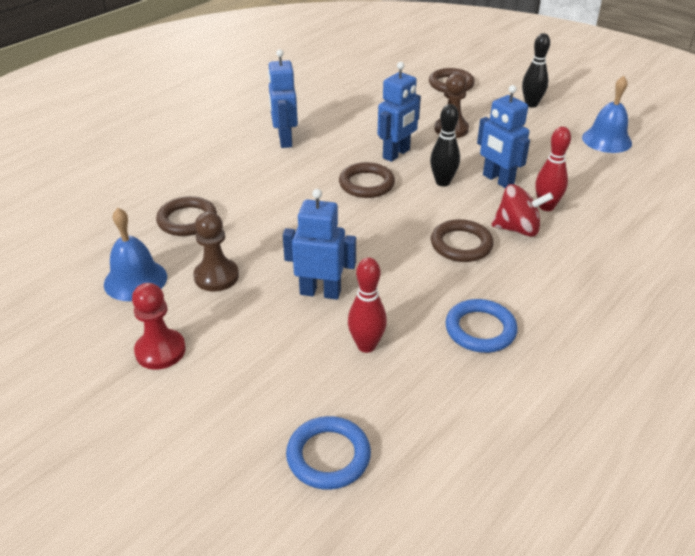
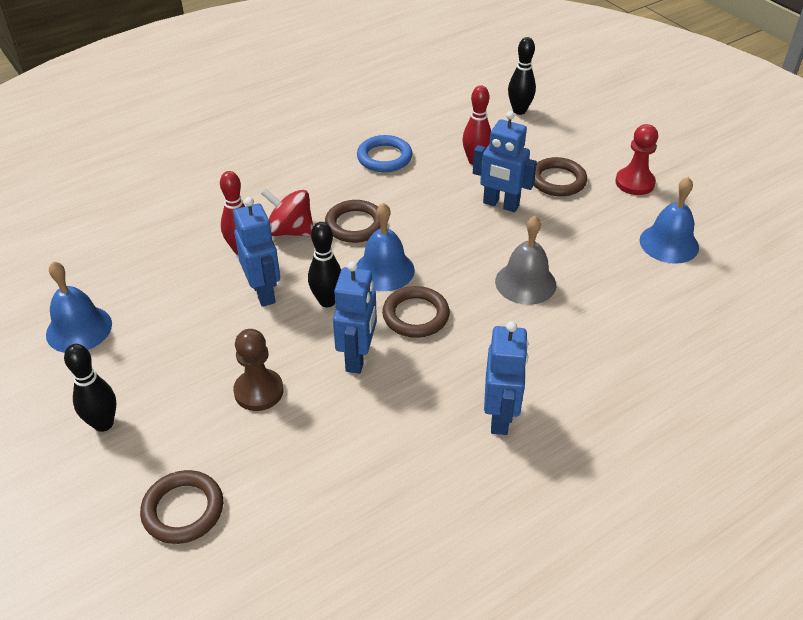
camera: 165 degrees left, 5 degrees up
brown ring [156,196,217,236] -> brown ring moved to [534,157,587,196]
brown pawn [194,212,239,292] -> none
blue ring [286,416,371,490] -> black bowling pin [508,37,536,115]
blue robot [377,62,421,162] -> blue robot turned 135 degrees clockwise [333,261,377,374]
none -> blue bell [357,203,415,291]
none -> grey bell [495,216,556,305]

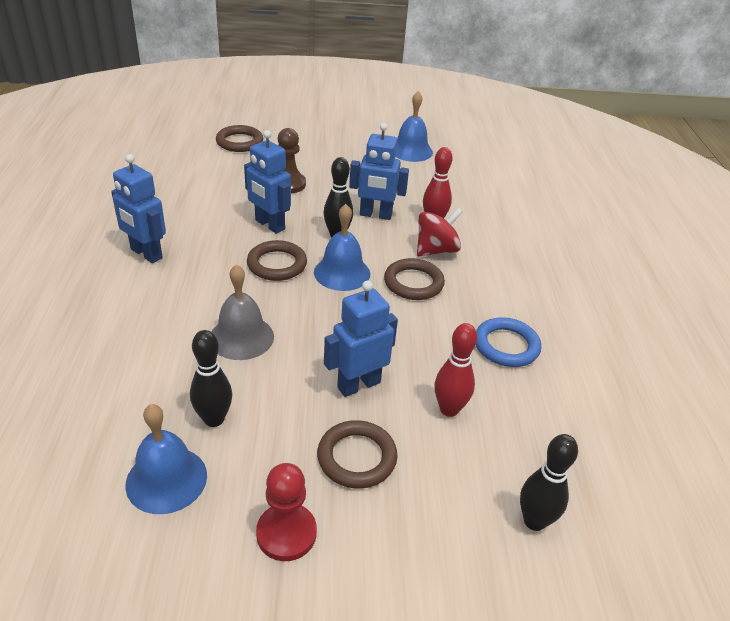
camera: 120 degrees right, 5 degrees down
black bowling pin [64,344,116,432] -> black bowling pin moved to [190,330,232,427]

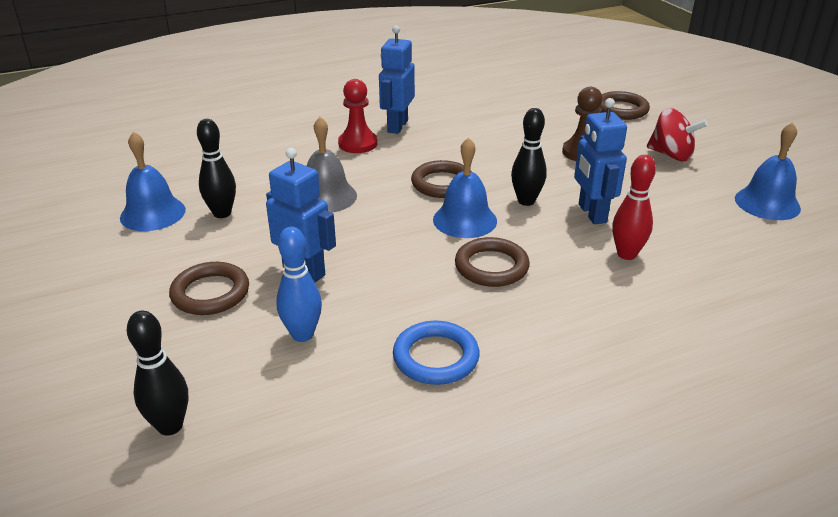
camera: 70 degrees right, 5 degrees down
blue robot [244,130,291,234] -> none
red pawn [256,463,317,561] -> red pawn moved to [338,79,377,153]
red spinning top [417,208,463,256] -> red spinning top moved to [647,108,708,161]
red bowling pin [435,323,477,417] -> blue bowling pin [276,227,322,342]

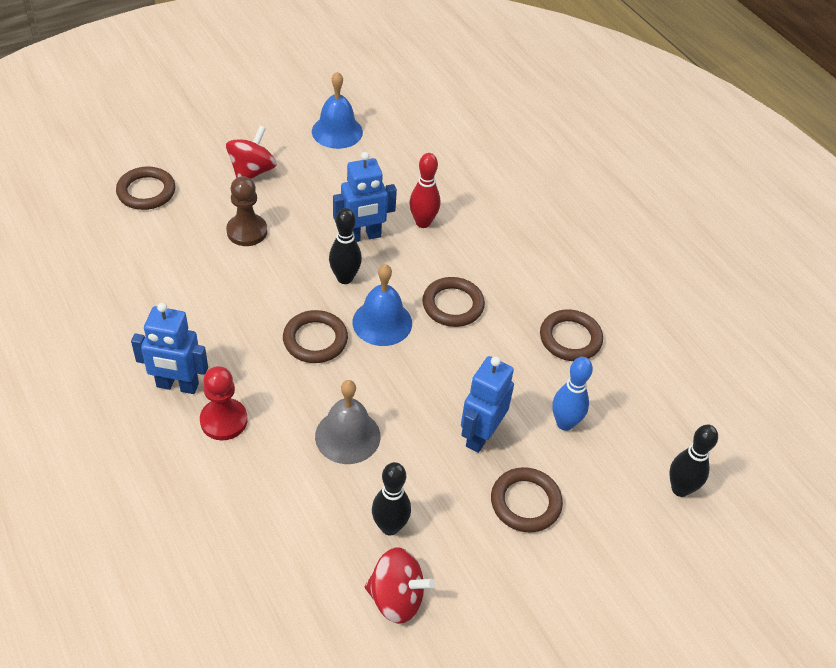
camera: 100 degrees left, 15 degrees up
blue bell [120,132,186,231] -> red spinning top [365,548,435,624]
blue ring [393,321,480,385] -> brown ring [540,310,603,361]

